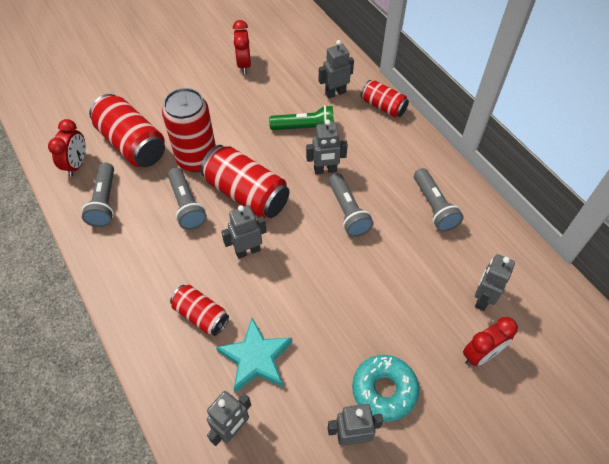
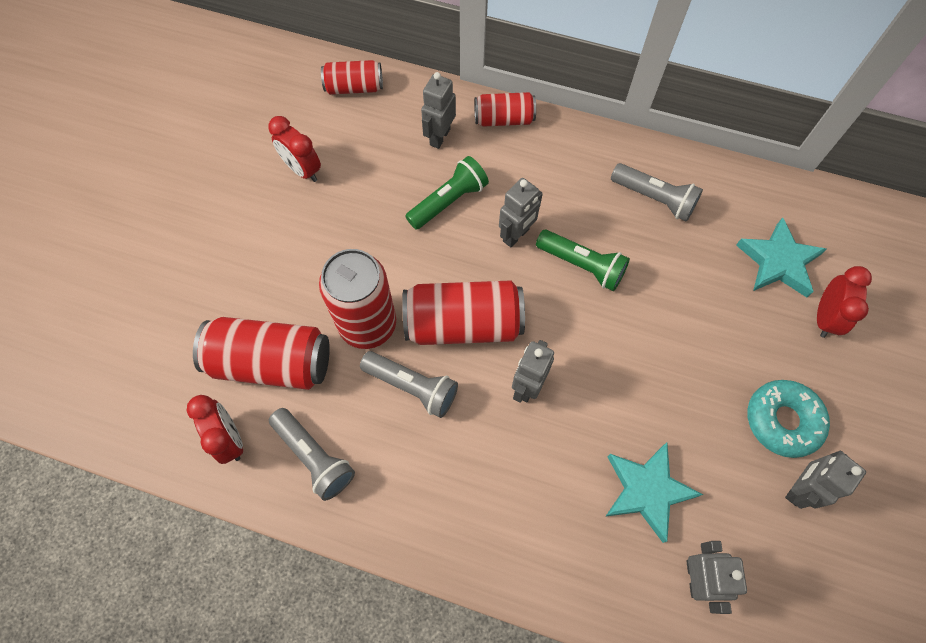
camera: 40 degrees left, 10 degrees up
red can [170,285,229,336] -> red can moved to [321,60,383,95]
grey flashlight [328,173,374,237] -> green flashlight [536,230,630,291]
grey robot [475,254,515,311] -> turquoise star [736,217,827,297]

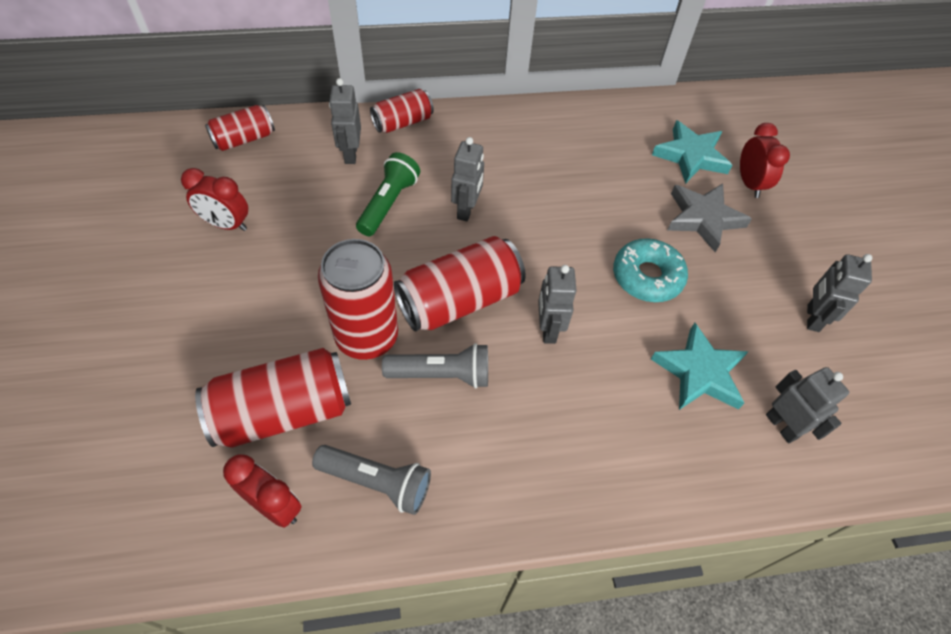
camera: 30 degrees left, 10 degrees down
green flashlight [536,230,630,291] -> none
grey flashlight [611,163,703,222] -> none
turquoise donut [747,380,830,458] -> turquoise donut moved to [613,238,688,302]
none -> grey star [667,184,752,252]

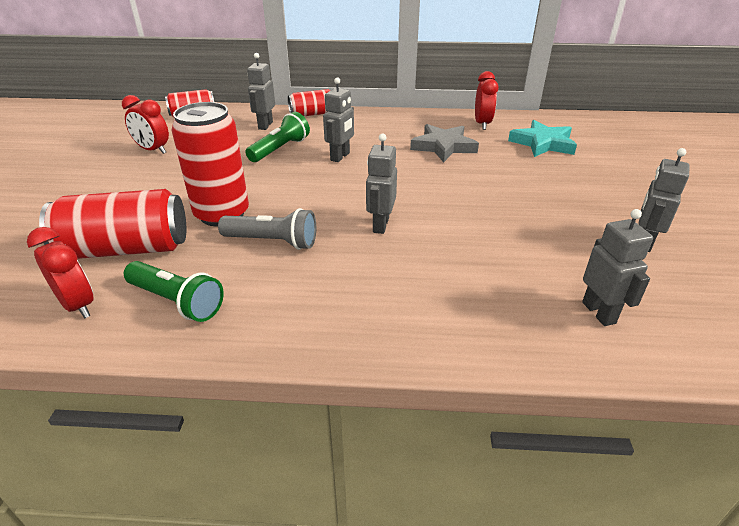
camera: 15 degrees right, 20 degrees down
grey flashlight [312,445,431,515] -> green flashlight [124,261,224,322]
red can [394,236,526,332] -> none
turquoise donut [613,238,688,302] -> none
turquoise star [651,322,749,410] -> none
grey star [667,184,752,252] -> grey star moved to [410,124,479,162]
red clock [740,123,790,198] -> red clock moved to [475,71,498,130]

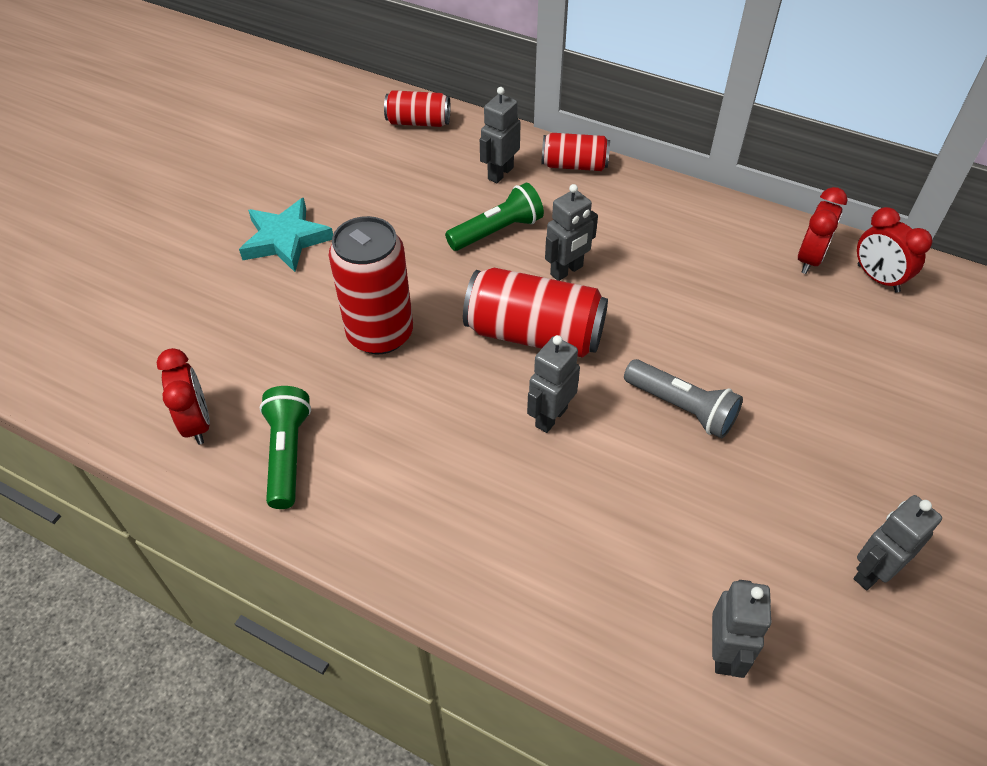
camera: 25 degrees right, 15 degrees up
red can [39,189,186,259] -> red can moved to [463,268,608,358]
red clock [122,95,169,154] -> red clock moved to [857,207,933,293]
green flashlight [124,261,224,322] -> green flashlight turned 150 degrees counterclockwise [260,386,311,509]
grey flashlight [218,208,316,250] -> grey flashlight moved to [624,359,743,439]
grey star [410,124,479,162] -> none
turquoise star [508,120,577,157] -> turquoise star moved to [239,198,333,272]

